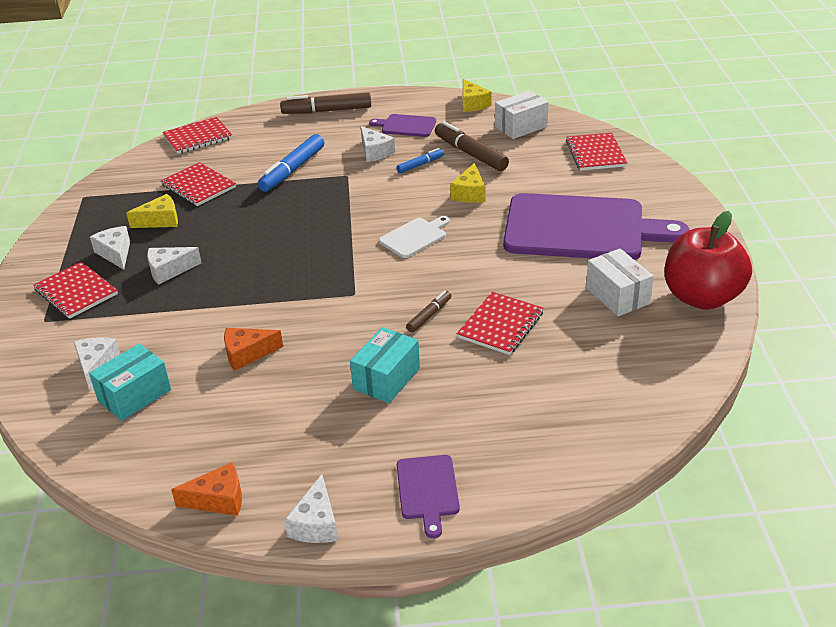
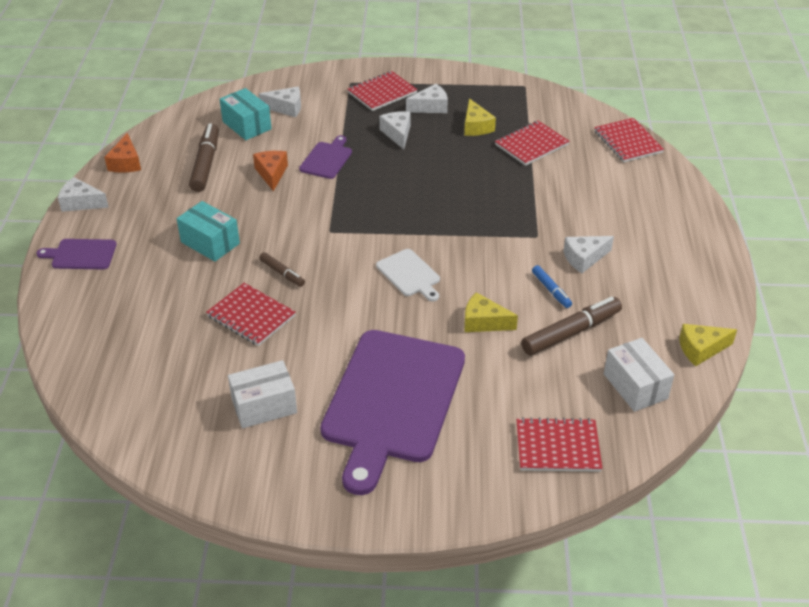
camera: 95 degrees right, 5 degrees up
blue marker [257,134,324,192] -> none
brown marker [280,92,371,114] -> brown marker moved to [189,123,219,192]
purple cutting board [369,114,436,137] -> purple cutting board moved to [299,135,352,179]
red apple [665,211,752,310] -> none

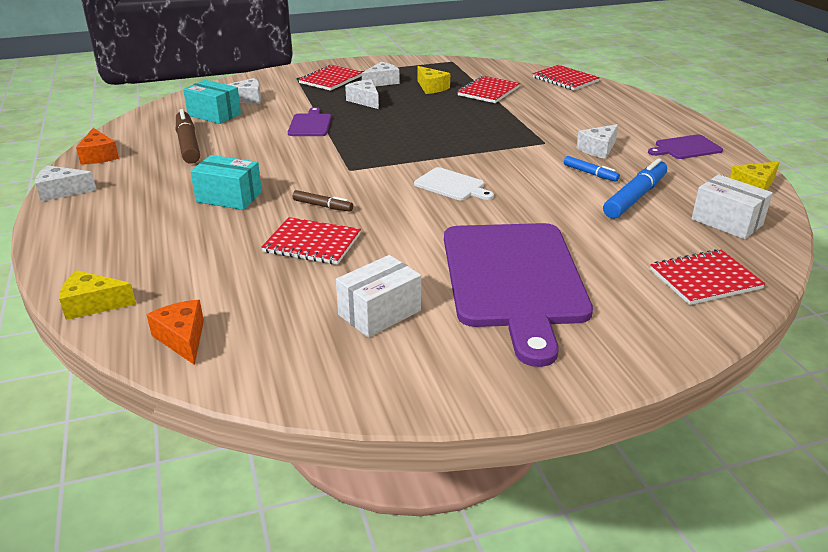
camera: 20 degrees left, 10 degrees down
purple cutting board [36,239,117,269] -> purple cutting board moved to [648,134,723,159]
orange cheese [253,151,288,191] -> orange cheese moved to [147,300,204,365]
yellow cheese [464,292,518,332] -> yellow cheese moved to [59,270,136,320]
brown marker [521,296,622,356] -> blue marker [603,158,667,219]

